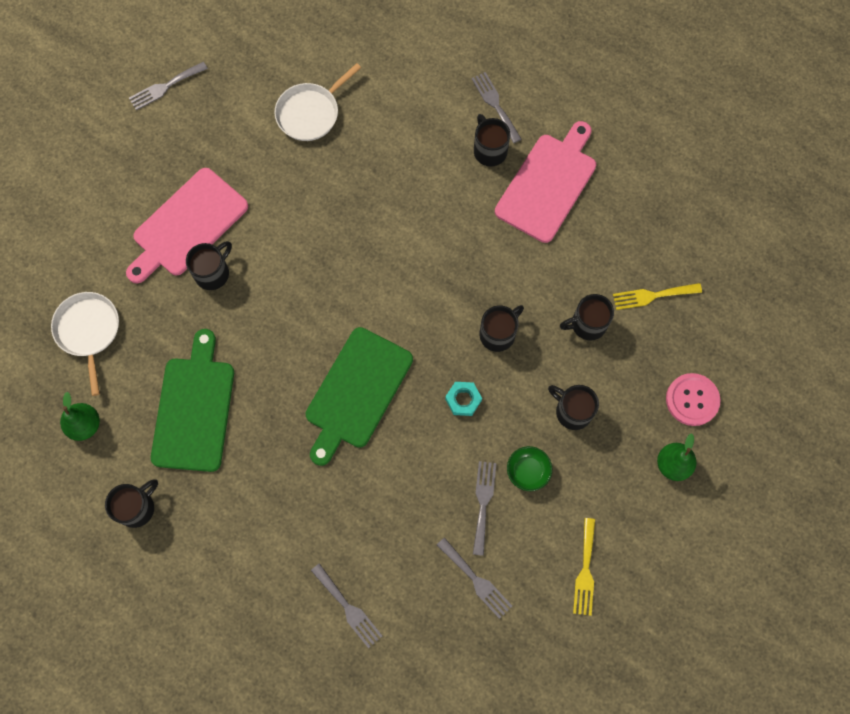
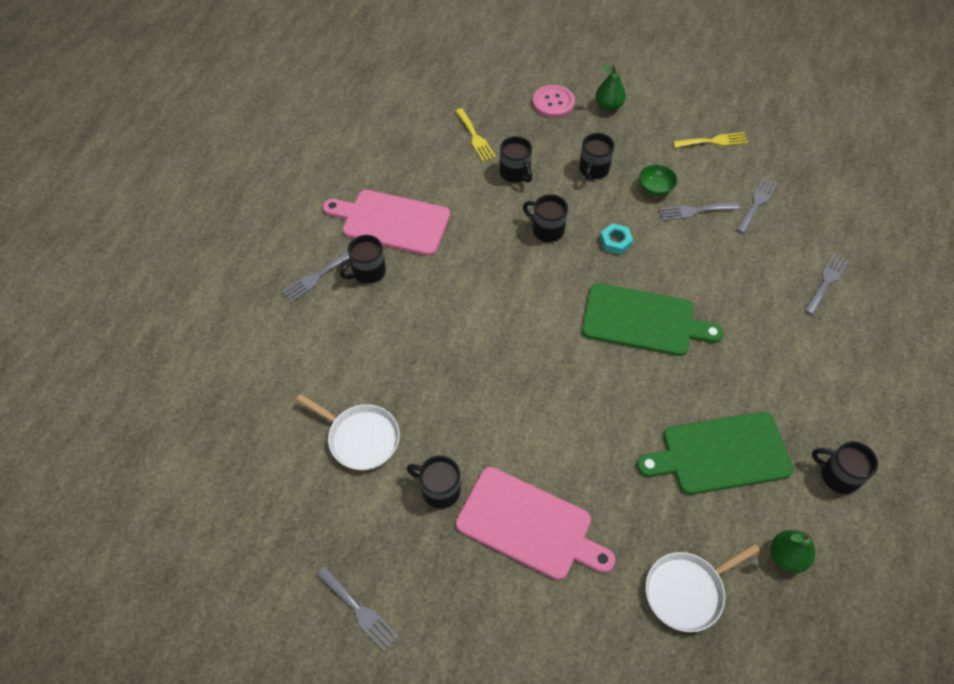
camera: 105 degrees left, 15 degrees down
black mug [186,241,232,290] -> black mug moved to [407,455,461,508]

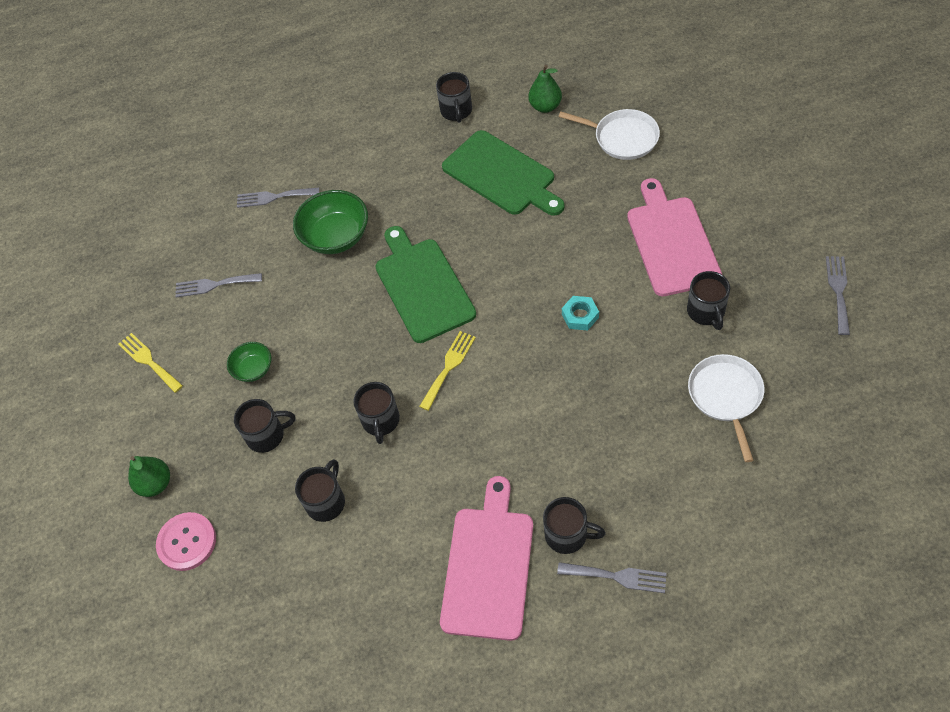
camera: 120 degrees left, 0 degrees up
pink cutting board [323,190,450,256] -> pink cutting board turned 150 degrees counterclockwise [440,476,533,641]
yellow fork [455,108,496,162] -> yellow fork moved to [419,331,476,411]
turquoise nut [600,223,633,255] -> turquoise nut moved to [562,296,599,331]
grey fork [659,202,739,221] -> none
none -> green bowl [293,190,368,254]

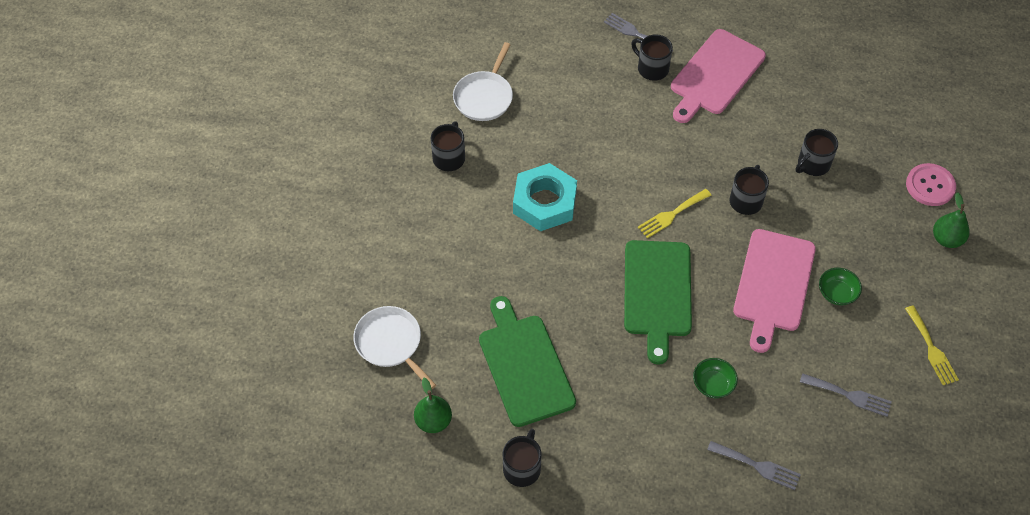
camera: 160 degrees left, 0 degrees up
black mug [234,399,296,453] -> none
green bowl [293,190,368,254] -> green bowl [693,358,738,398], size x0.56
turquoise nut [562,296,599,331] -> turquoise nut [513,163,577,231], size x2.05
pink cutting board [627,178,722,296] -> pink cutting board moved to [733,229,816,353]
grey fork [826,256,850,335] -> none

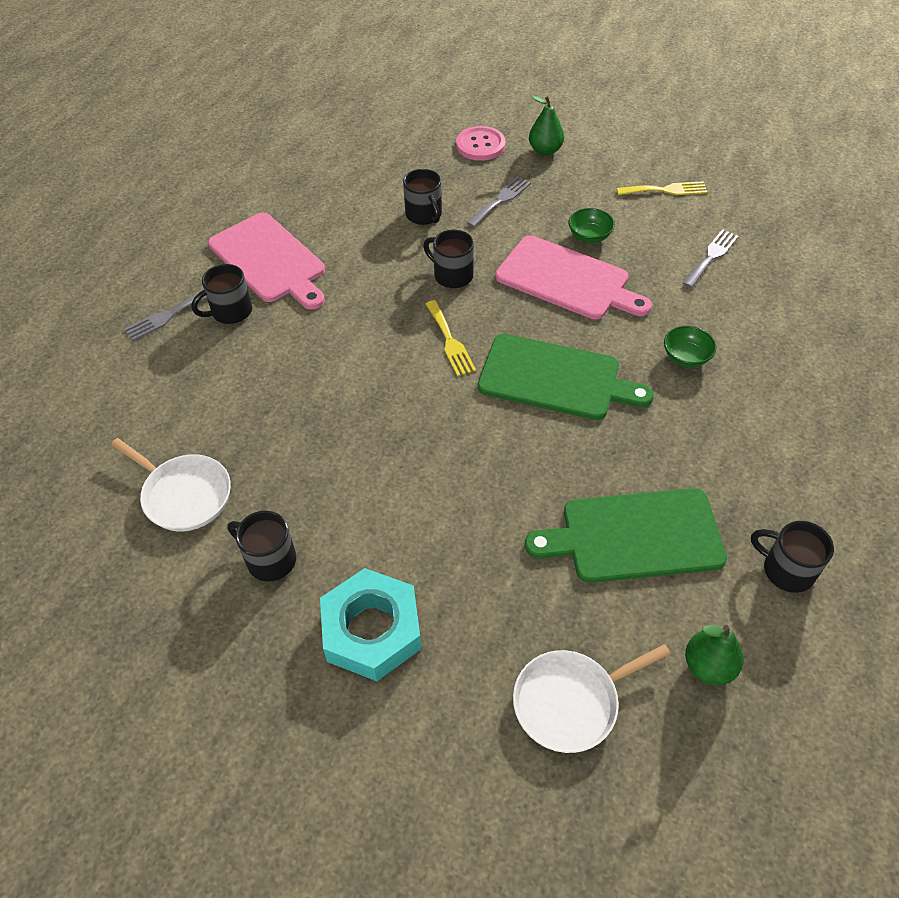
camera: 75 degrees left, 5 degrees down
turquoise nut [513,163,577,231] -> turquoise nut moved to [320,568,421,681]
grey fork [707,441,801,490] -> grey fork moved to [466,176,531,227]

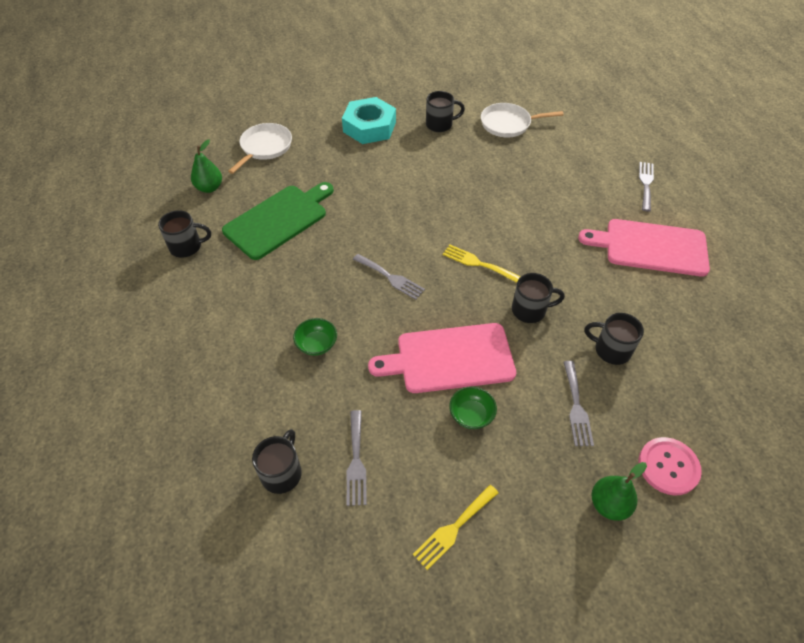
camera: 140 degrees right, 0 degrees up
black mug [191,264,252,324] -> black mug moved to [252,429,302,494]
green cutting board [478,334,654,420] -> grey fork [353,254,425,300]

